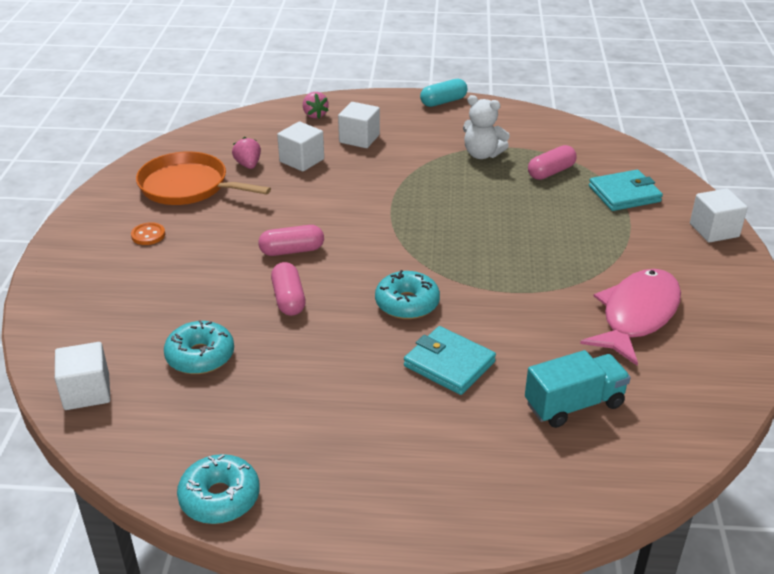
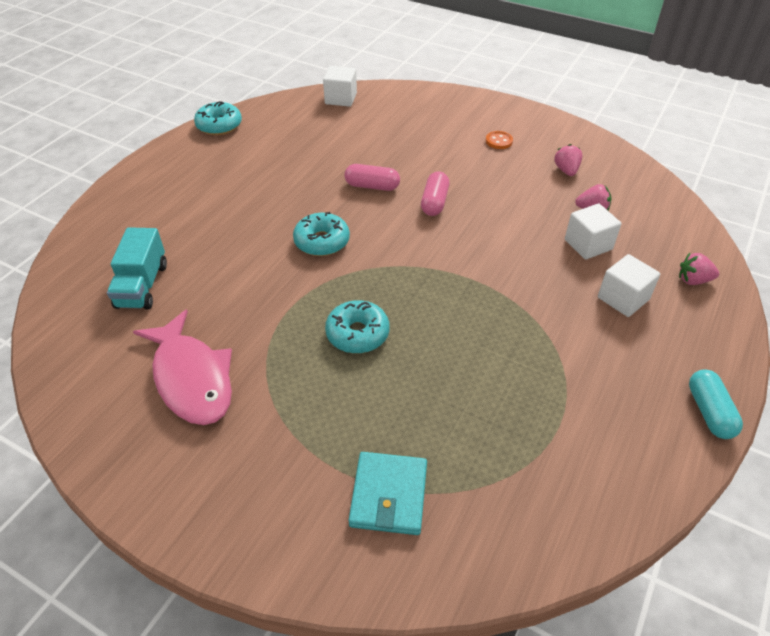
camera: 115 degrees right, 10 degrees up
orange pan [136,151,271,205] -> pink strawberry [554,144,583,176]
turquoise donut [164,320,234,374] -> turquoise donut moved to [325,300,390,354]
turquoise wallet [404,326,496,395] -> none
white teddy bear [463,95,510,159] -> none
pink capsule [528,145,577,180] -> none
white cube [690,189,748,243] -> none

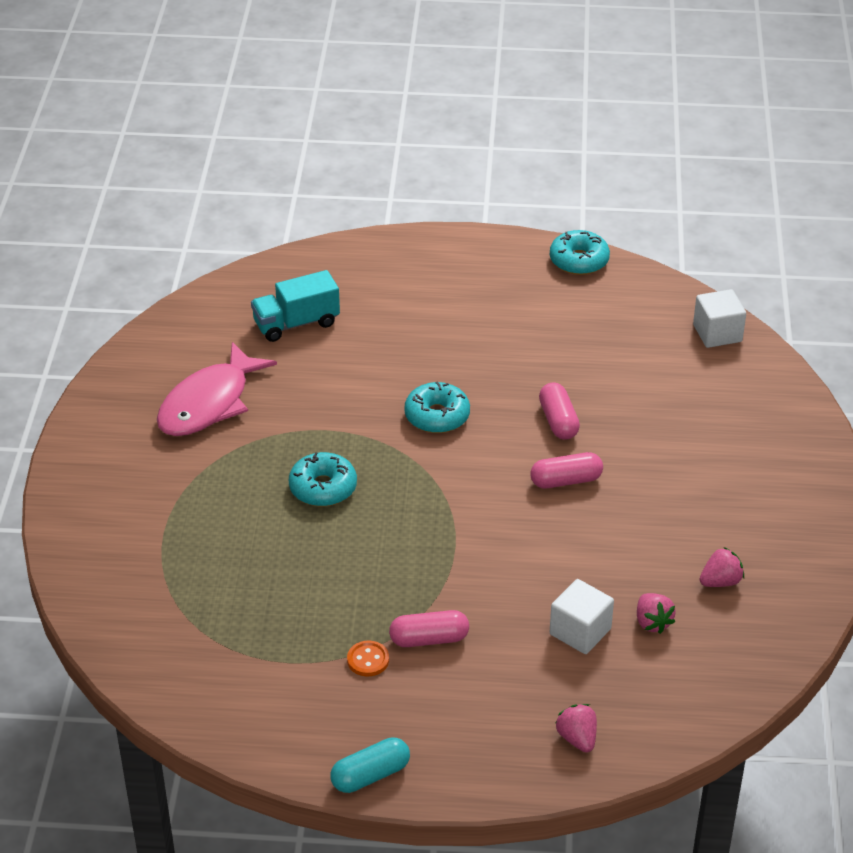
camera: 65 degrees right, 5 degrees down
turquoise wallet [349,452,427,535] -> none
orange button [486,131,513,149] -> orange button moved to [347,641,389,676]
white cube [598,254,660,317] -> none
none -> pink capsule [389,610,469,647]

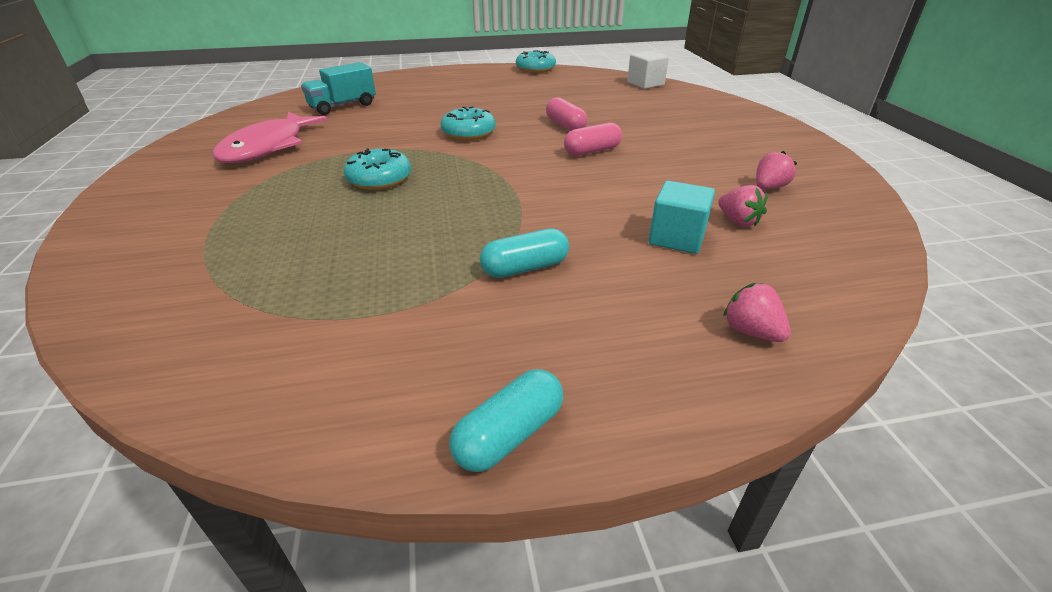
camera: 15 degrees left, 5 degrees down
orange button [347,641,389,676] -> none
pink capsule [389,610,469,647] -> turquoise capsule [480,228,569,278]
white cube [550,579,614,654] -> turquoise cube [649,181,715,254]

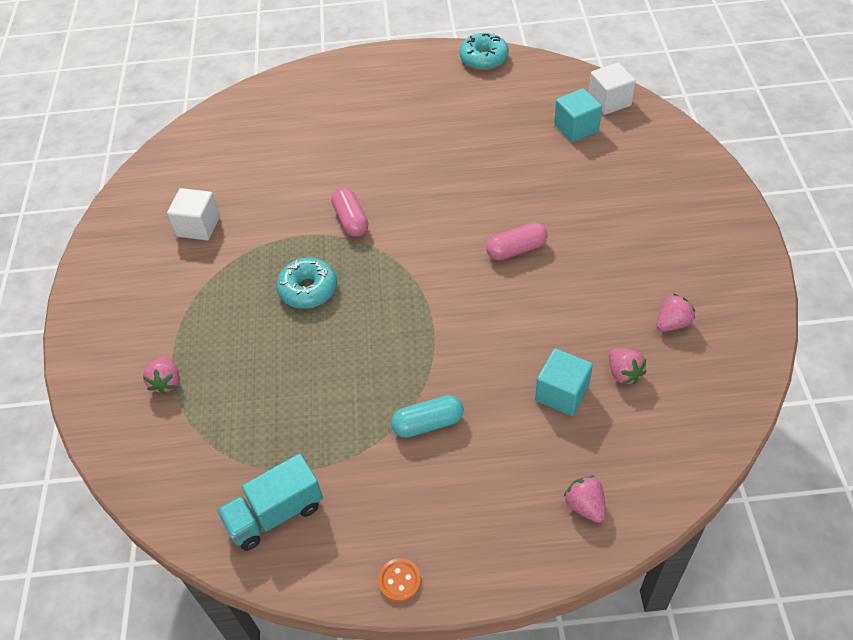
camera: 10 degrees right, 15 degrees up
pink fish [212,112,328,163] -> white cube [167,188,220,240]
turquoise truck [301,62,376,115] -> turquoise truck moved to [217,453,323,551]
turquoise donut [440,106,496,140] -> none
turquoise capsule [449,369,563,472] -> orange button [378,558,421,602]
pink capsule [546,97,587,131] -> pink capsule moved to [331,187,368,237]
none -> pink strawberry [143,356,180,395]
none -> turquoise cube [554,88,602,142]

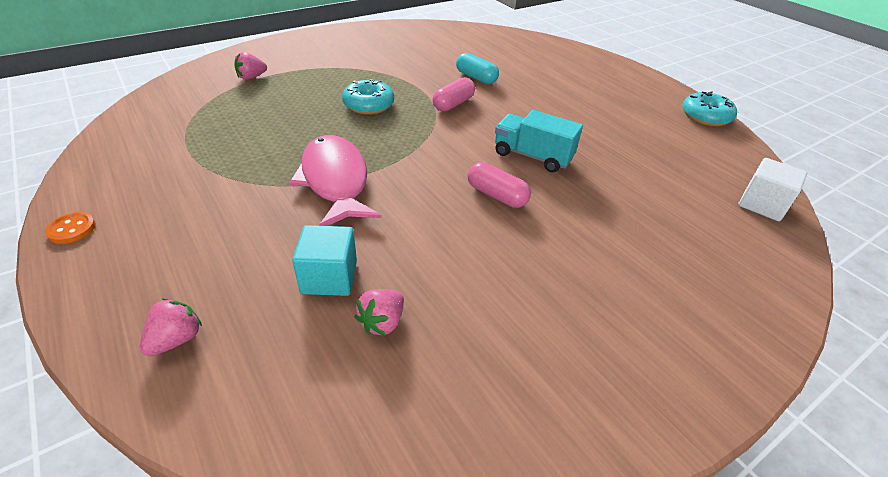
camera: 55 degrees right, 10 degrees down
white cube [167,188,220,240] -> none
turquoise truck [217,453,323,551] -> turquoise truck moved to [495,110,583,173]
turquoise capsule [391,395,464,438] -> turquoise capsule moved to [456,53,499,84]
turquoise cube [554,88,602,142] -> none
pink strawberry [657,294,695,332] -> none
none -> pink fish [289,135,381,226]

